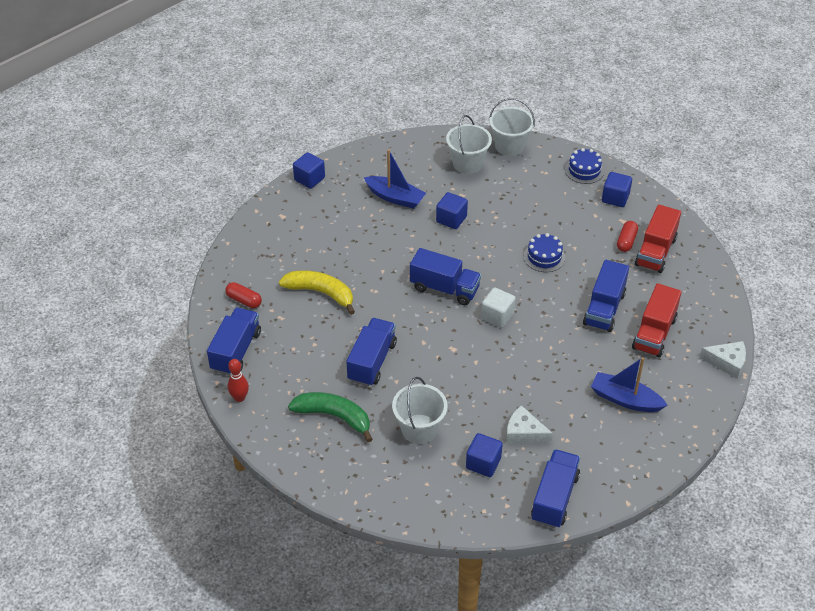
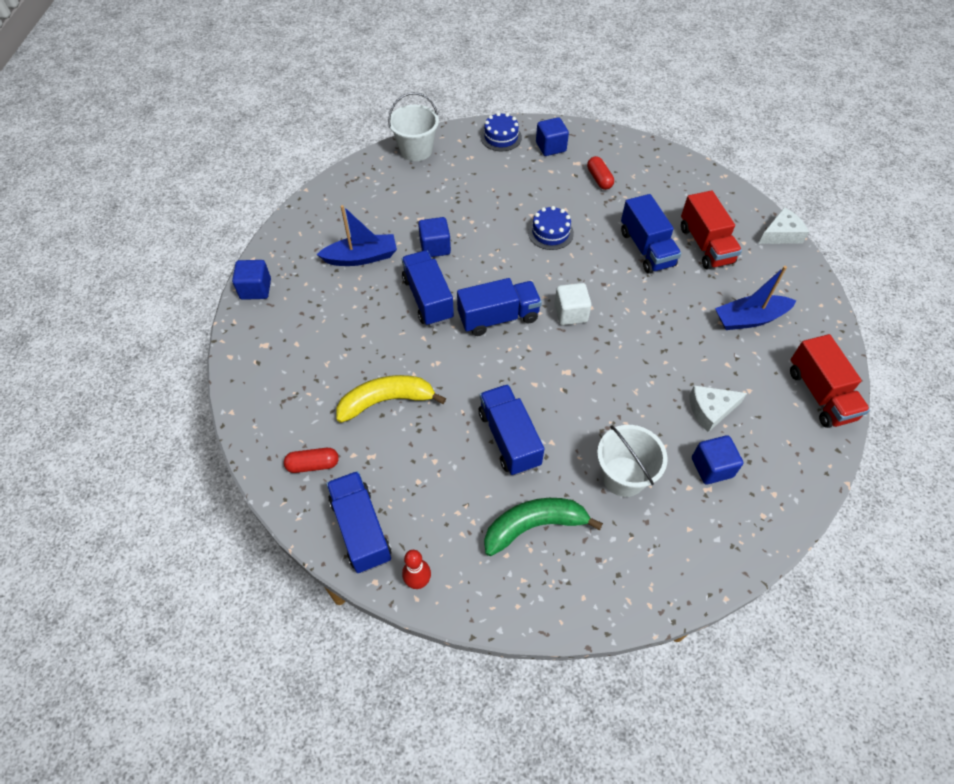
camera: 40 degrees left, 10 degrees up
white bucket [446,115,492,174] -> none
blue truck [531,449,580,528] -> blue truck moved to [402,251,454,326]
red truck [635,204,681,273] -> red truck moved to [790,334,870,428]

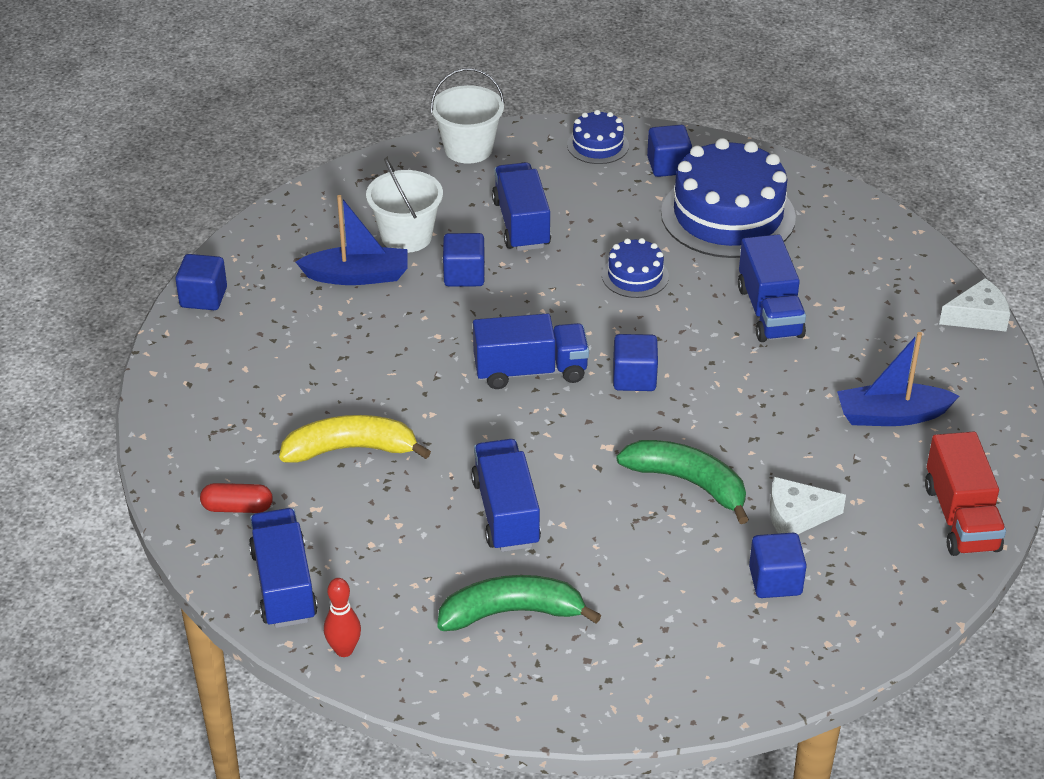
camera: 10 degrees right, 15 degrees down
blue truck [402,251,454,326] -> blue truck moved to [492,162,551,251]
white cube [554,283,592,325] -> blue cube [613,334,658,391]
red capsule [587,156,614,190] -> blue cake [661,138,796,258]
white bucket [597,425,668,497] -> white bucket moved to [366,158,443,253]
red truck [681,190,742,270] -> none
none -> green banana [616,440,749,524]

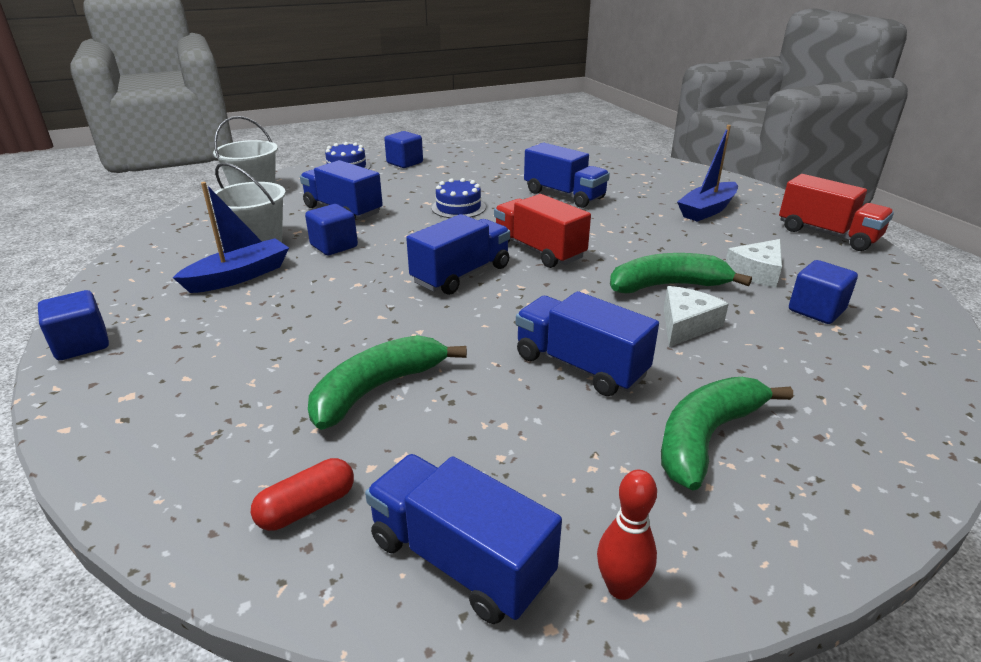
camera: 40 degrees left, 10 degrees down
yellow banana [279,415,431,463] -> green banana [308,335,467,430]
blue cube [613,334,658,391] -> red truck [494,194,591,268]
blue cake [661,138,796,258] -> none
white cheese [939,278,1010,331] -> white cheese moved to [664,286,729,347]

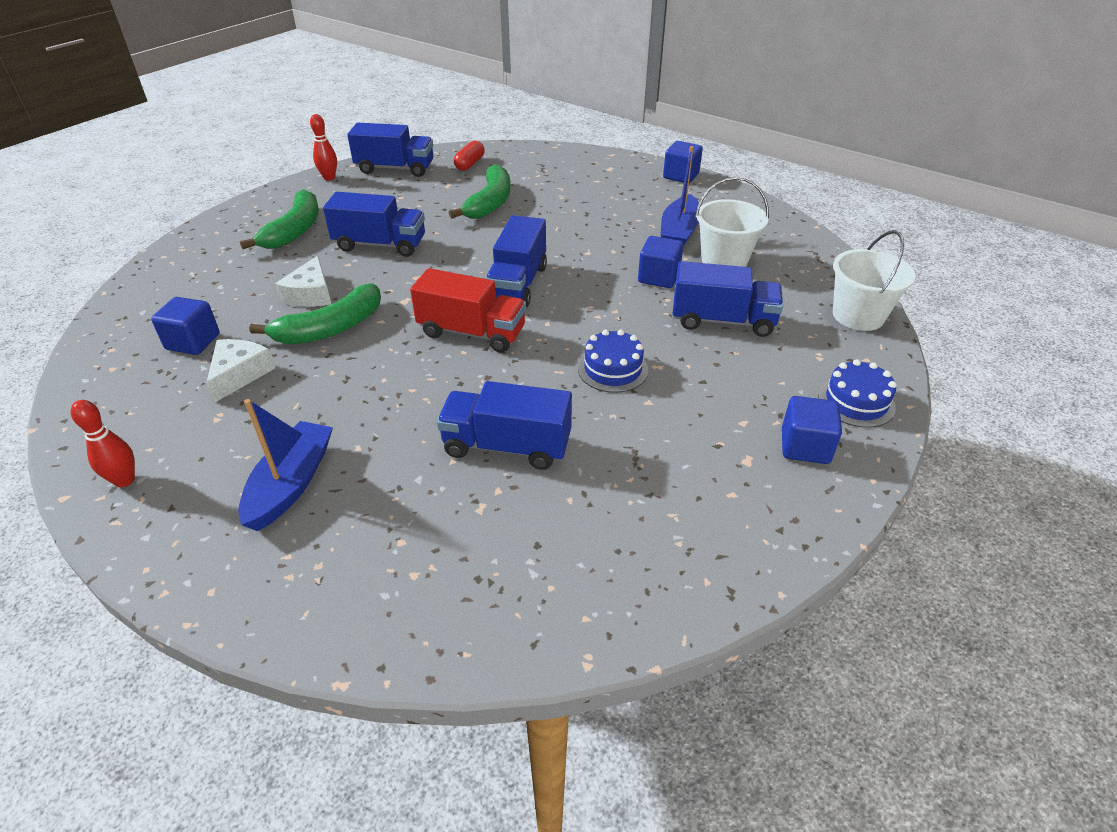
camera: 150 degrees right, 10 degrees up
red truck [779,174,894,251] -> red bowling pin [71,400,135,487]

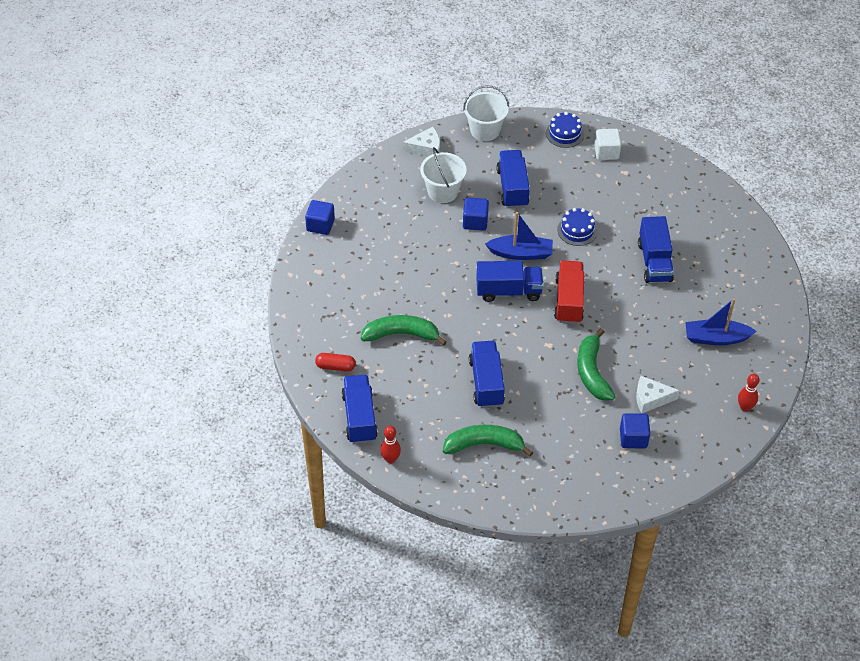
camera: 105 degrees left, 10 degrees up
green banana [249,284,381,344] -> green banana turned 135 degrees counterclockwise [578,328,616,401]
white cheese [275,256,331,307] -> white cheese moved to [403,127,440,156]
blue boat [660,146,699,246] -> blue boat moved to [485,212,553,260]
blue cube [782,396,842,464] -> white cube [594,129,621,160]

